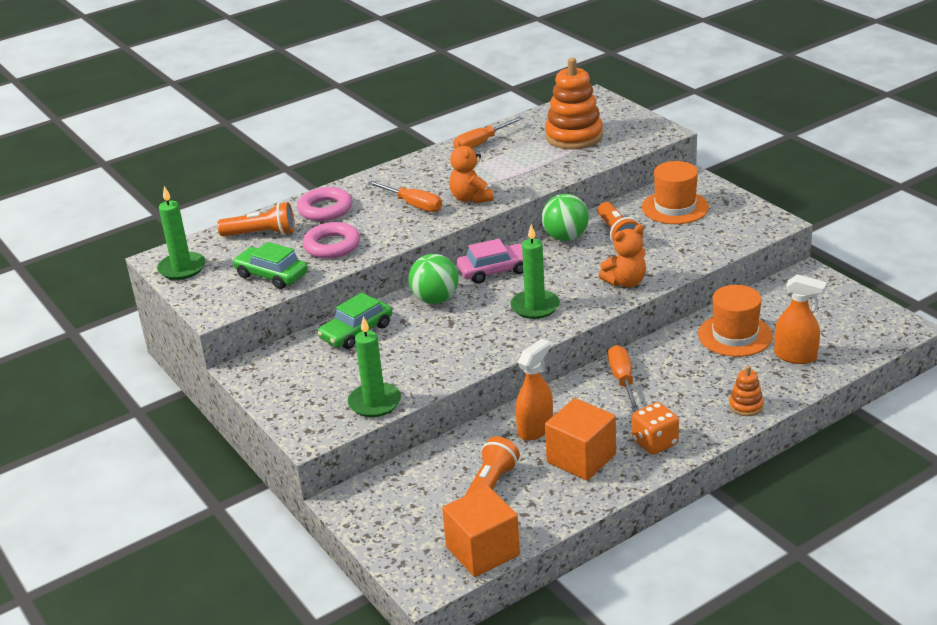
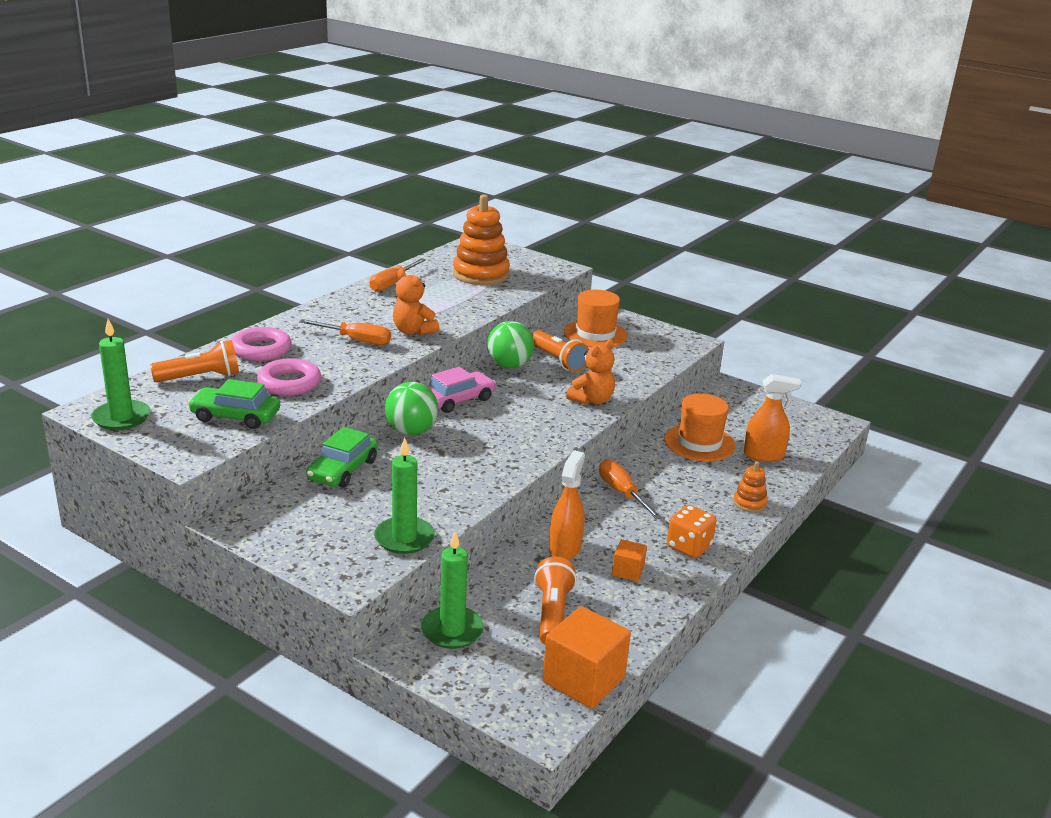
camera: 25 degrees left, 5 degrees down
green candle [510,224,560,319] -> green candle moved to [421,531,484,649]
orange cube [545,398,616,481] -> orange cube [612,539,647,582], size x0.51

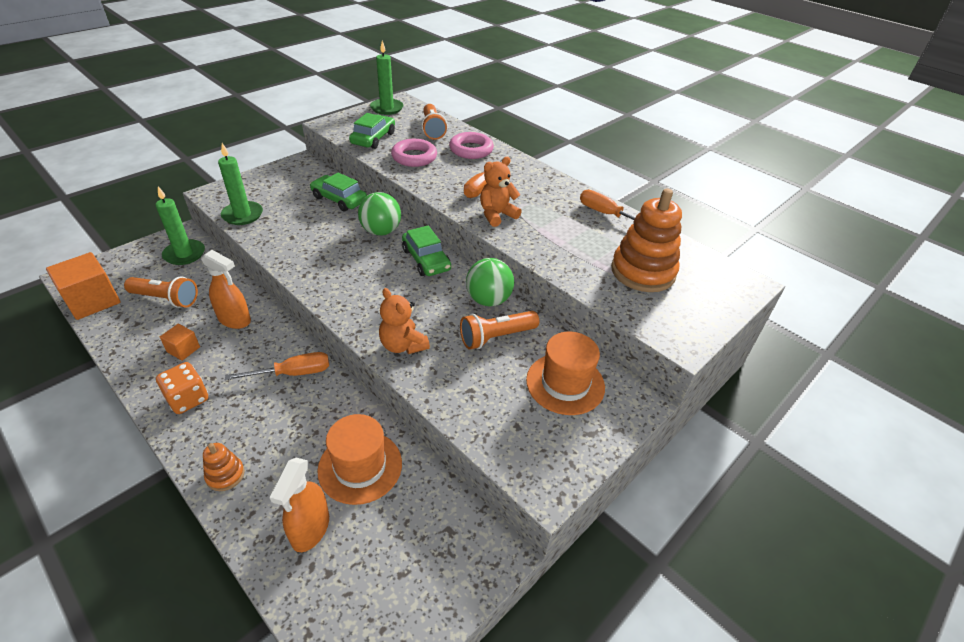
camera: 100 degrees right, 15 degrees up
pink car [427,367,496,413] -> green car [402,225,451,276]

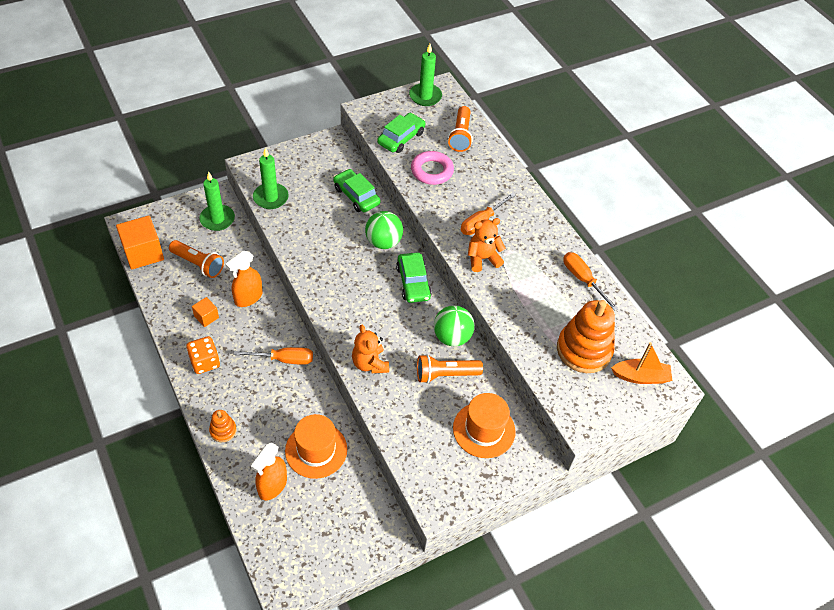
camera: 15 degrees right, 10 degrees up
orange spray bottle [201,250,251,329] -> orange spray bottle turned 90 degrees clockwise [226,251,263,307]
pink ring [449,132,494,159] -> none
none -> orange boat [612,342,672,384]

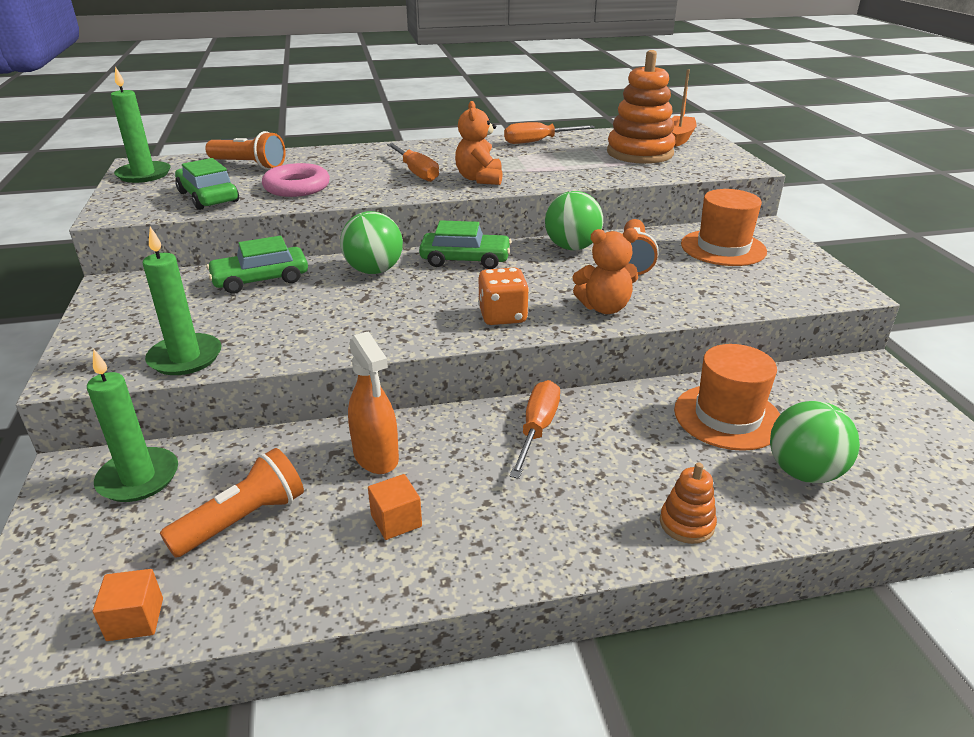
camera: 70 degrees left, 20 degrees down
orange cube [116,216,164,269] -> orange cube [93,569,163,641], size x0.51
orange dice [186,336,220,374] -> orange dice moved to [478,267,529,325]
orange spray bottle [251,443,287,500] -> green ball [770,401,860,483]

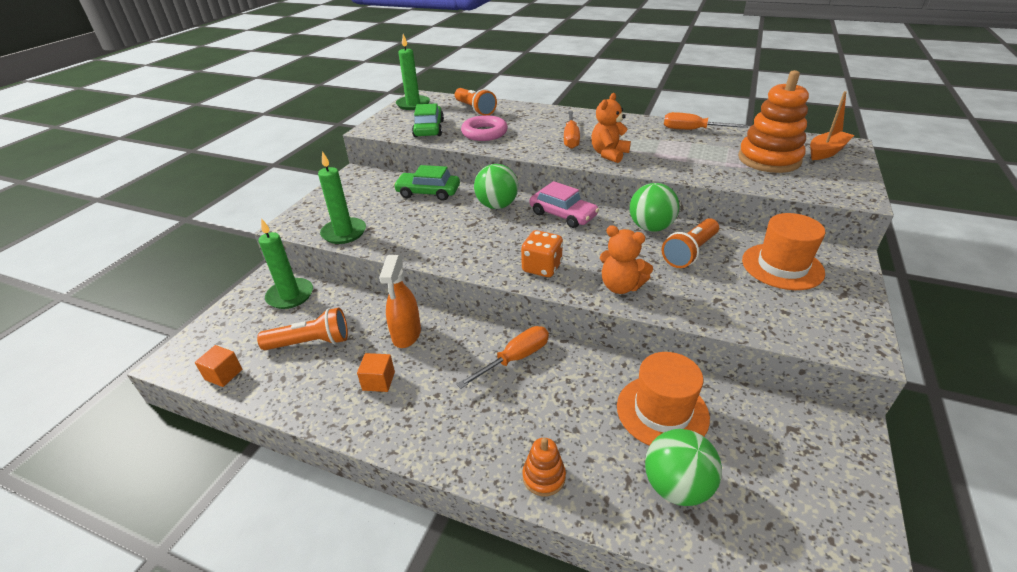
camera: 35 degrees right, 5 degrees up
green car [419,220,512,269] -> pink car [530,181,599,228]

